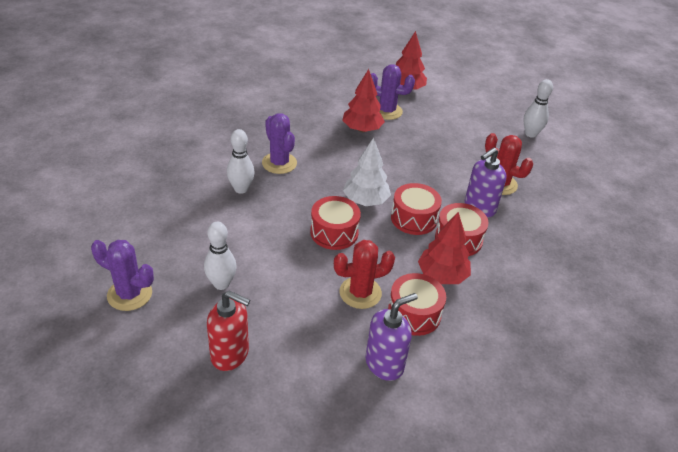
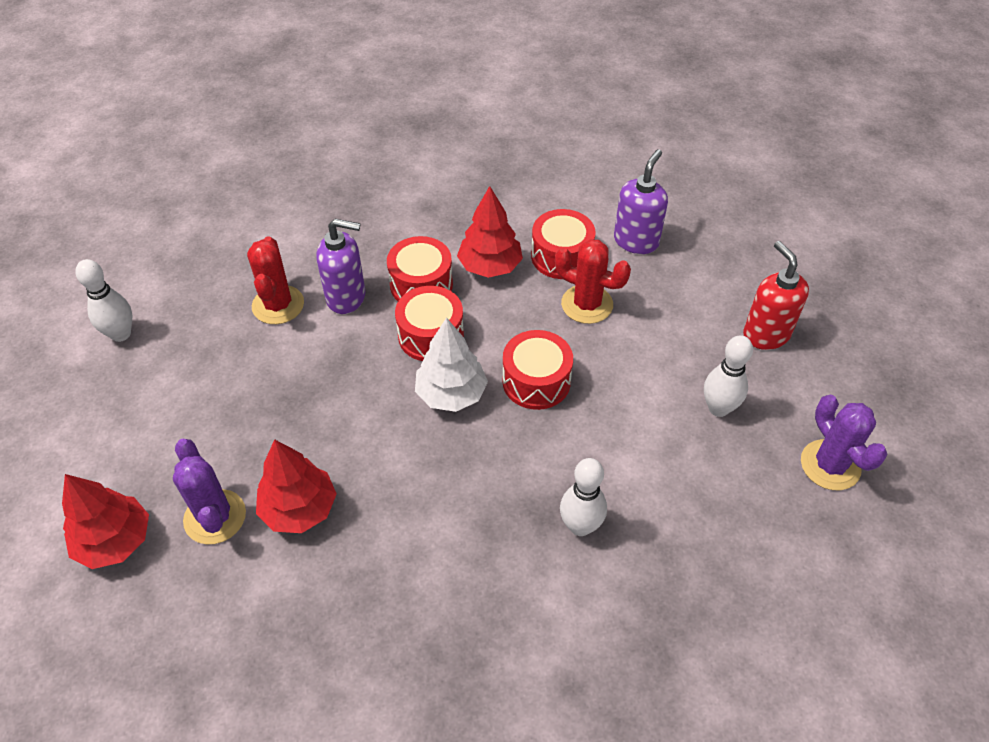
camera: 130 degrees left, 10 degrees up
purple cactus [262,113,297,174] -> none
purple soap dispenser [366,293,418,381] -> purple soap dispenser turned 105 degrees clockwise [614,149,668,254]

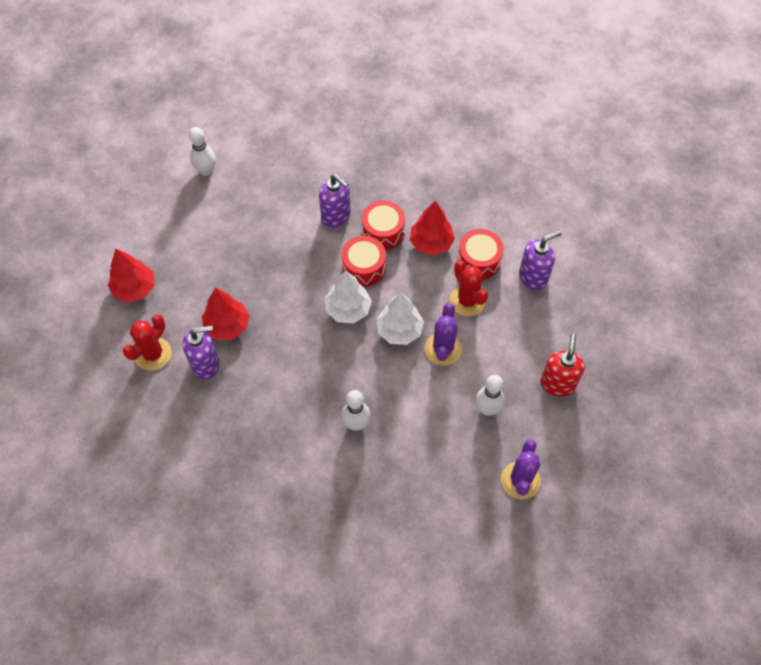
camera: 35 degrees right, 10 degrees up
purple cactus [173,439,246,544] -> purple cactus moved to [425,303,462,366]
red cactus [247,236,304,324] -> red cactus moved to [122,314,171,371]
red drum [502,330,573,410] -> white tree [377,293,424,345]
none -> purple soap dispenser [183,325,219,379]

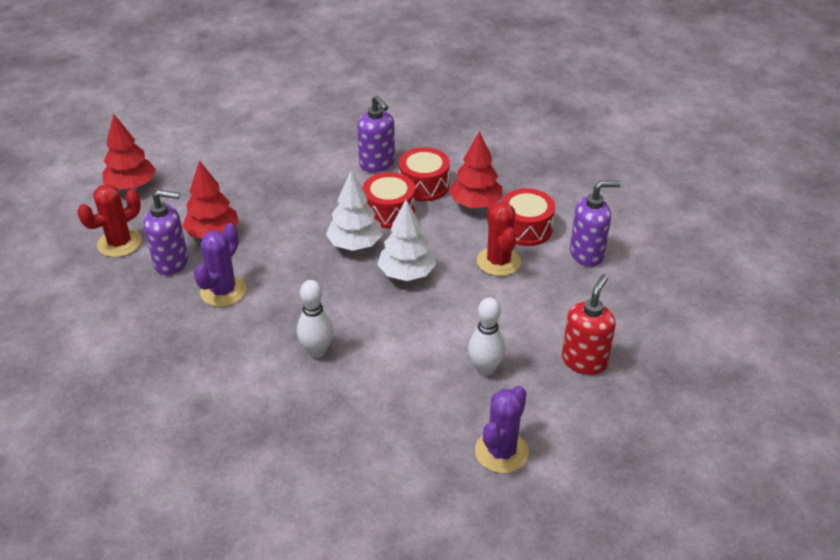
camera: 15 degrees right, 20 degrees down
white bowling pin [189,127,216,176] -> none
purple cactus [425,303,462,366] -> purple cactus moved to [194,223,246,307]

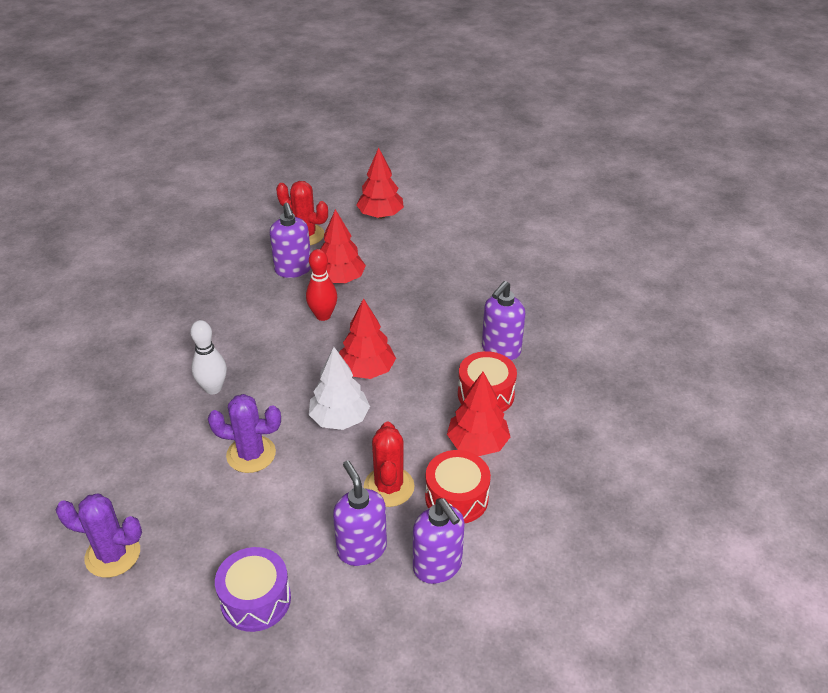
camera: 70 degrees right, 0 degrees up
purple cactus [194,223,246,307] -> purple cactus moved to [208,394,281,473]
white tree [326,171,383,251] -> red tree [339,298,396,379]
red drum [362,172,415,229] -> none
white bowling pin [468,298,505,376] -> none
red cactus [477,202,521,276] -> red cactus turned 60 degrees counterclockwise [364,422,415,507]
red soap dispenser [562,274,616,375] -> purple drum [215,547,291,632]
none -> red bowling pin [306,249,337,321]
none -> purple soap dispenser [333,461,387,566]

